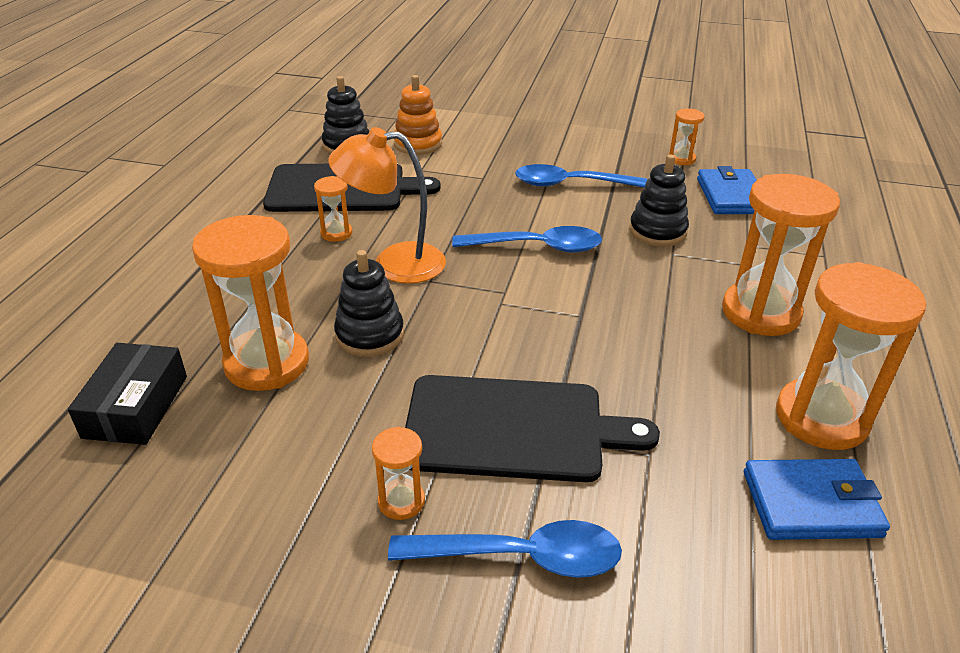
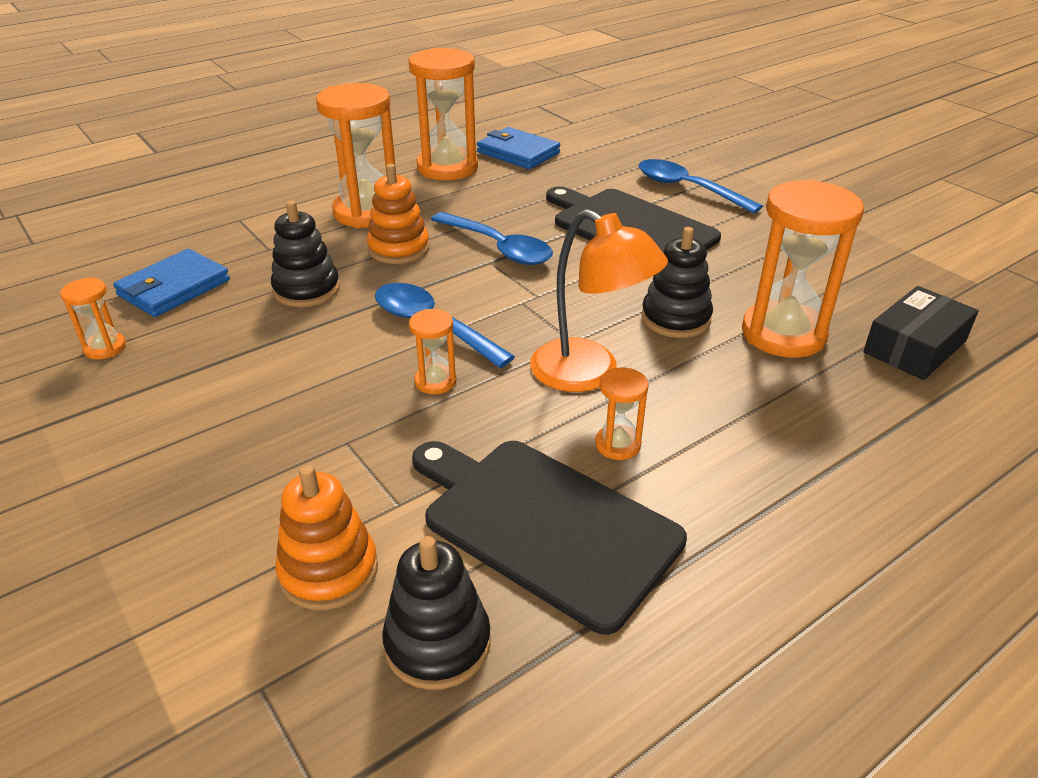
camera: 140 degrees left, 0 degrees up
orange hourglass [372,427,425,520] -> orange hourglass moved to [409,309,457,394]
blue spoon [515,164,647,188] -> blue spoon moved to [431,212,553,265]
none -> orange stacking toy [367,164,429,264]

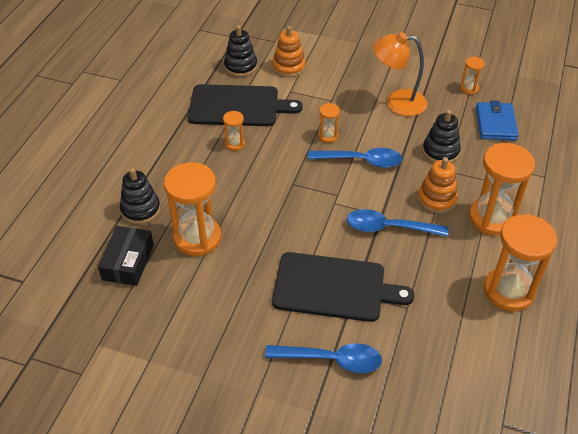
camera: 145 degrees right, 10 degrees up
blue wallet [477,127,560,169] -> none
orange lamp [530,209,668,392] -> orange lamp moved to [373,32,427,116]
black stacking toy [641,227,713,338] -> black stacking toy moved to [120,168,161,224]

